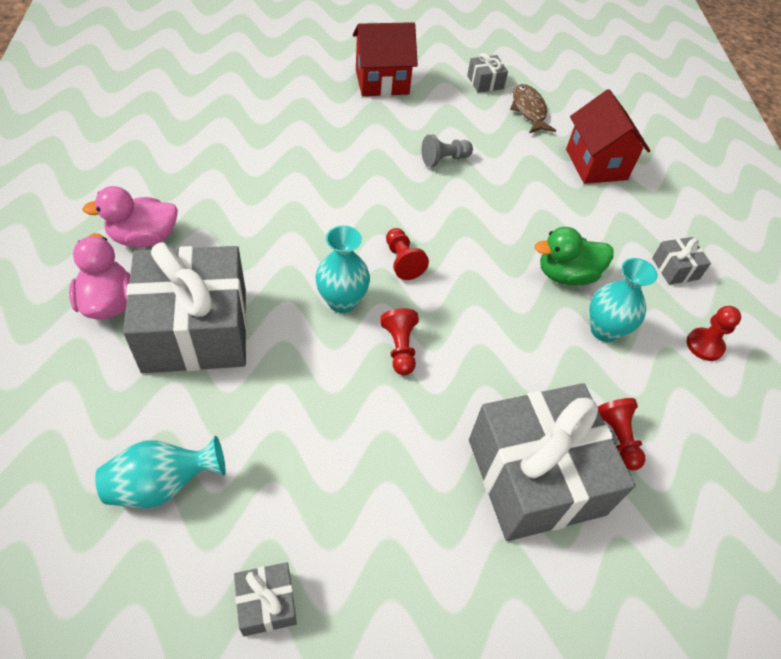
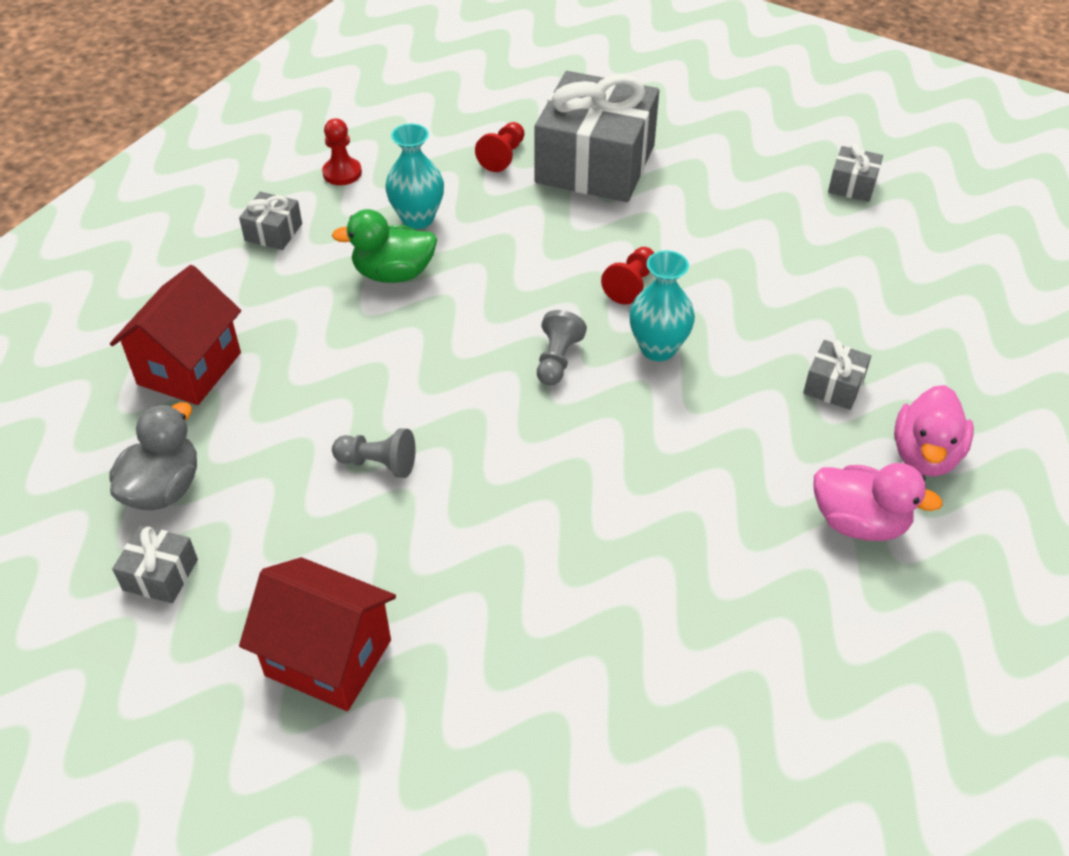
camera: 140 degrees left, 5 degrees down
turquoise vase [95,436,226,508] -> none
grey gift [123,242,247,373] -> grey gift [803,340,871,410], size x0.42
red pawn [386,228,429,280] -> grey pawn [537,310,587,386]
brown fish [510,84,556,133] -> grey duck [109,402,197,510]
green duck [535,227,614,285] -> green duck turned 150 degrees clockwise [332,209,437,283]

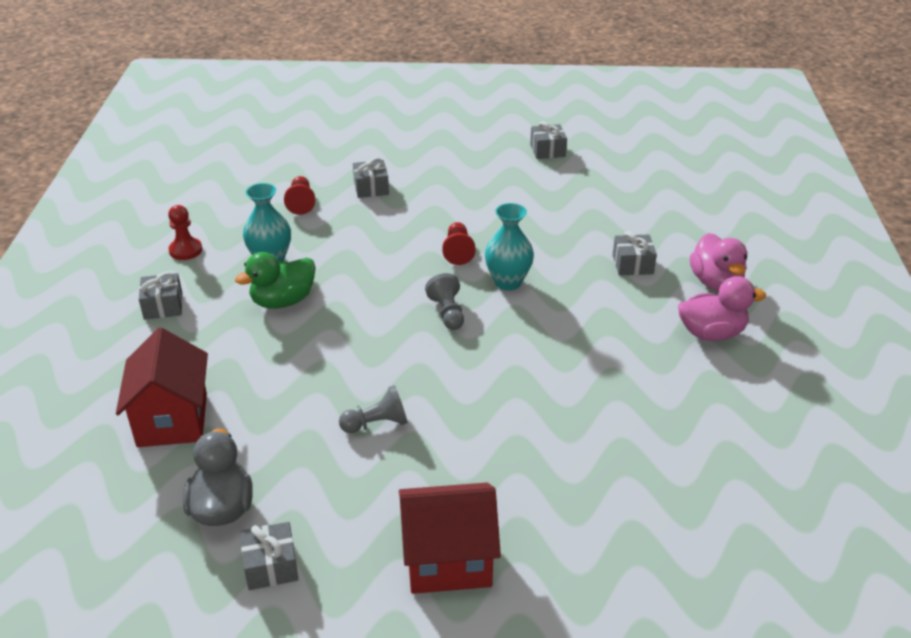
camera: 30 degrees left, 10 degrees down
grey gift [535,71,659,202] -> grey gift [353,158,389,198], size x0.42

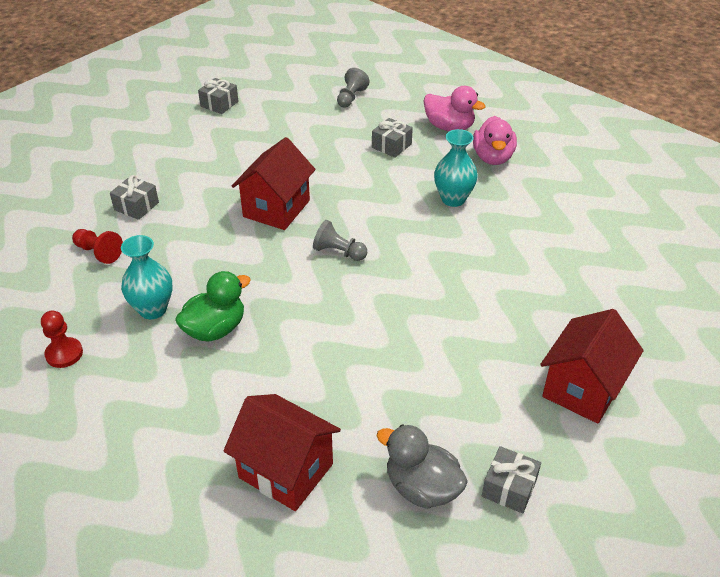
camera: 50 degrees left, 5 degrees up
grey gift [139,272,183,320] -> none
green duck [235,252,316,309] -> green duck turned 135 degrees counterclockwise [175,271,251,342]
grey pawn [339,385,408,433] -> grey pawn moved to [337,68,370,108]
red pawn [442,222,476,265] -> red house [232,137,316,230]
turquoise vase [485,203,534,291] -> turquoise vase moved to [434,129,478,207]
pink duck [678,276,766,341] -> pink duck turned 150 degrees clockwise [473,116,517,165]

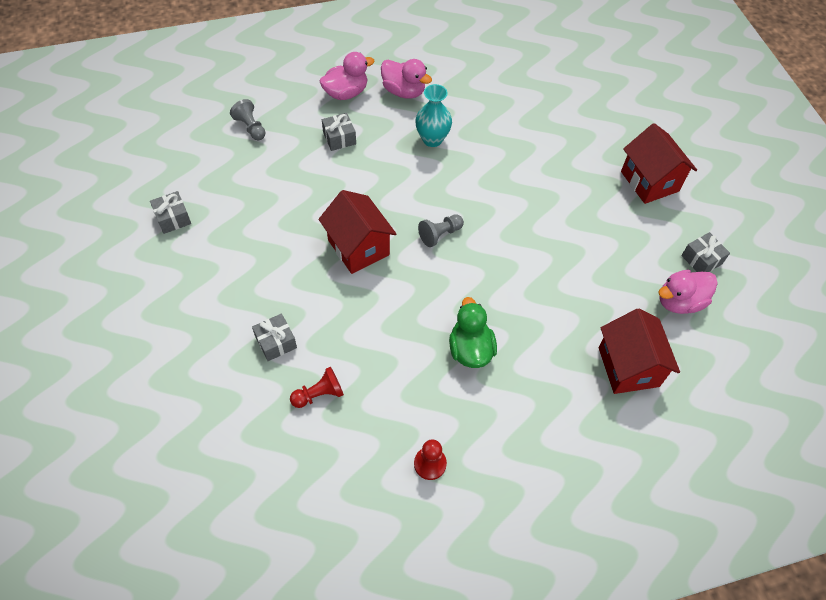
camera: 60 degrees left, 15 degrees up
turquoise vase [121,235,172,319] -> none
red house [223,394,341,511] -> red house turned 75 degrees counterclockwise [599,308,680,394]
grey duck [376,424,468,509] -> pink duck [658,270,718,314]

